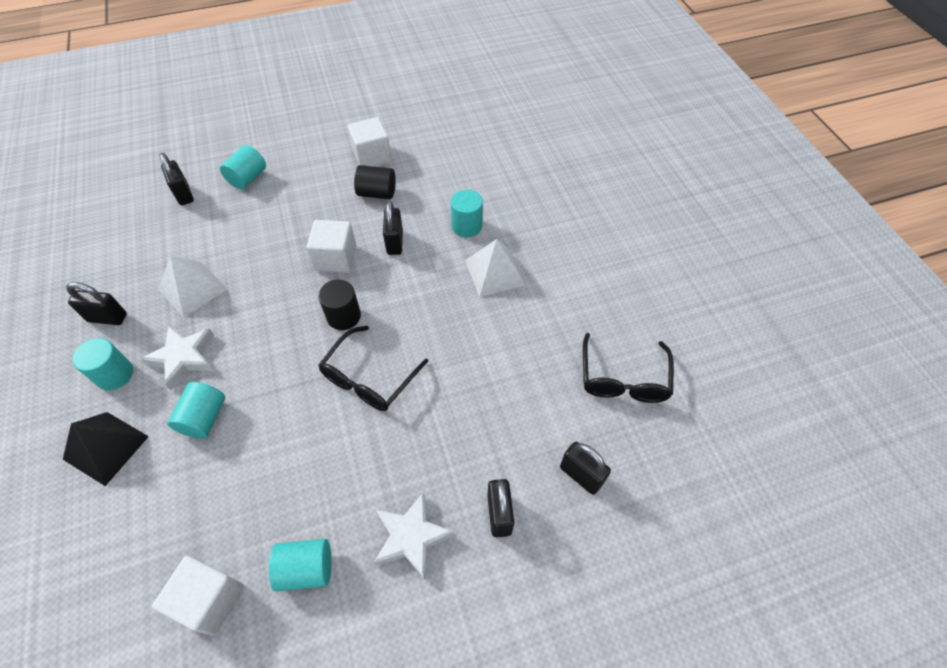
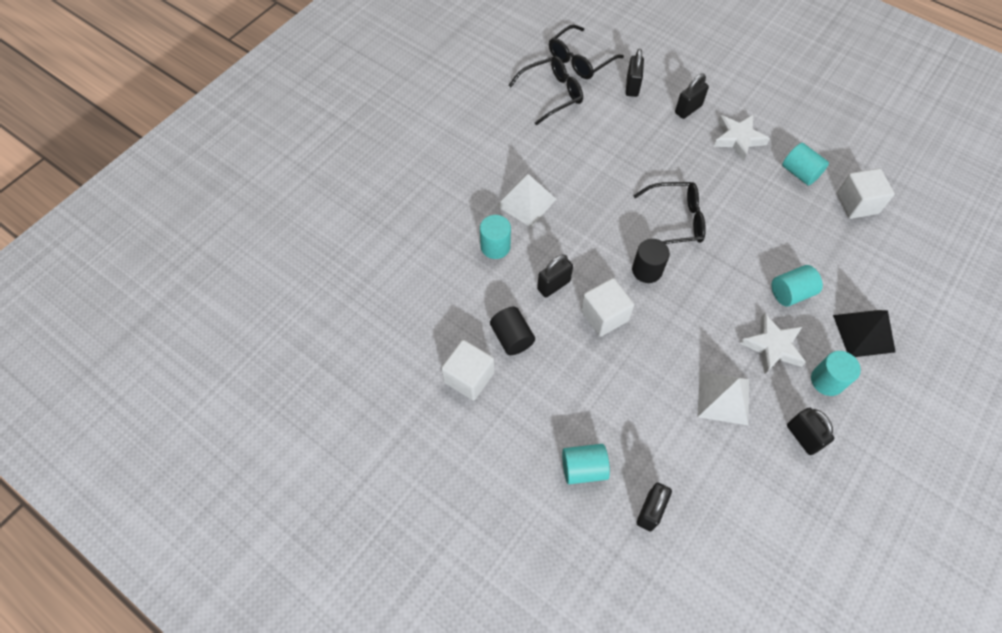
camera: 125 degrees left, 5 degrees up
none -> black glasses [549,25,624,79]

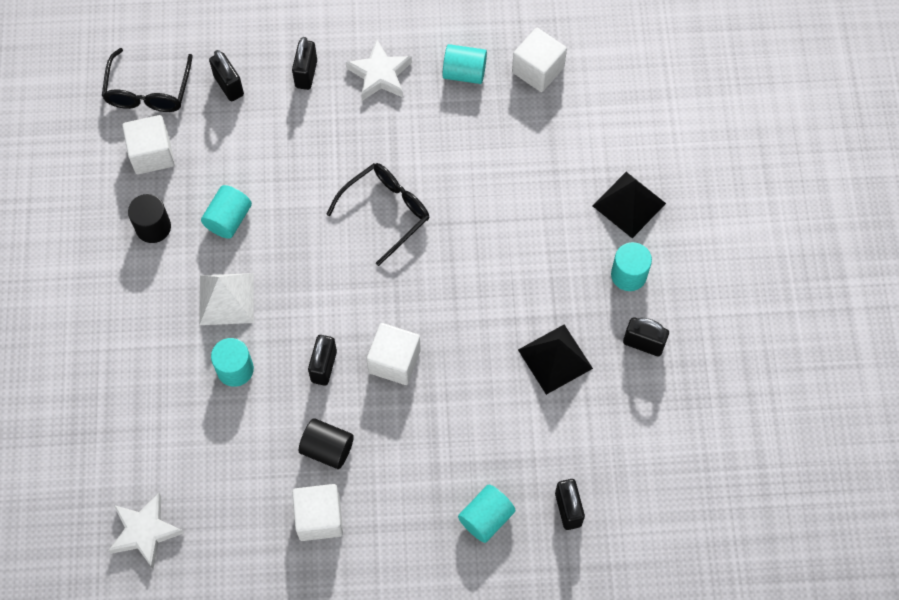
camera: 40 degrees left, 5 degrees up
black glasses [508,56,583,125] -> white cube [122,115,175,174]
black cylinder [632,239,670,283] -> black cylinder moved to [128,194,171,243]
white pyramid [697,371,749,425] -> black pyramid [518,325,593,395]
white star [740,313,806,374] -> white star moved to [108,493,184,569]
turquoise cylinder [771,265,823,306] -> turquoise cylinder moved to [201,185,252,239]

